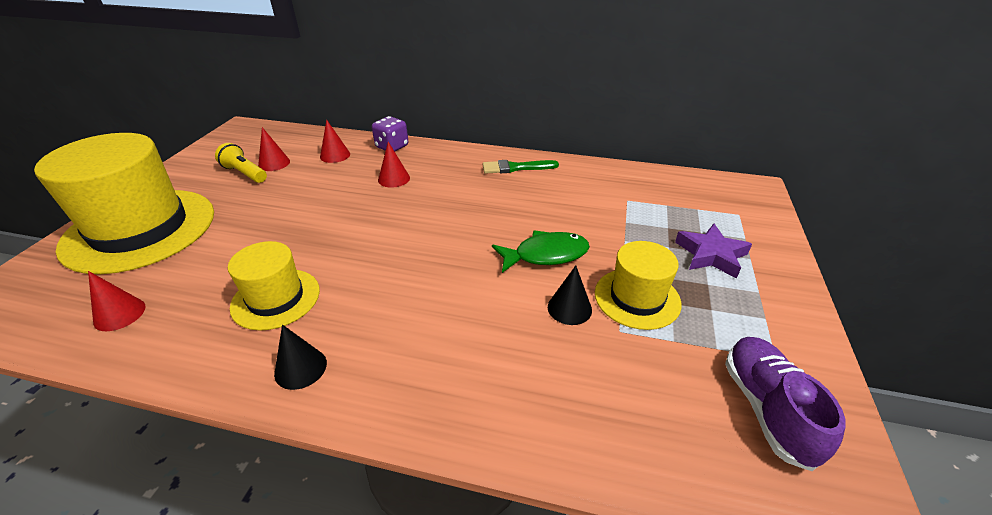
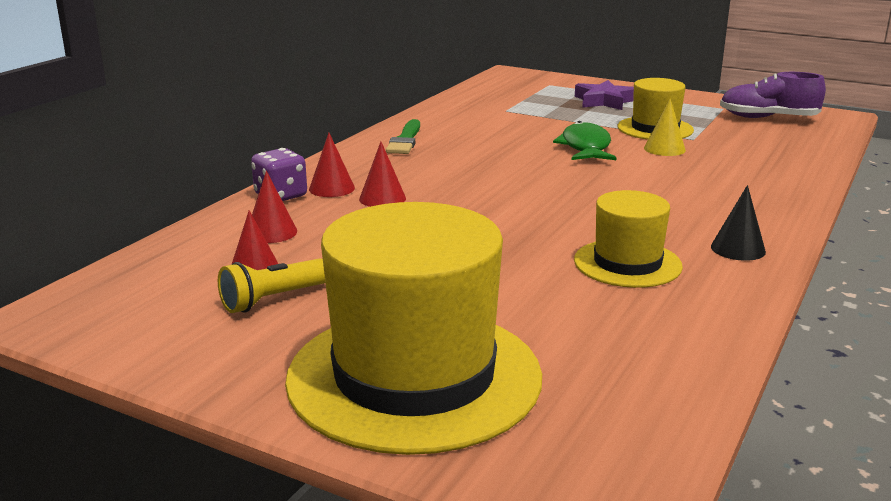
camera: 75 degrees left, 15 degrees down
red cone [88,271,146,331] -> red cone moved to [309,133,355,197]
black cone [548,266,592,325] -> yellow cone [644,99,686,156]

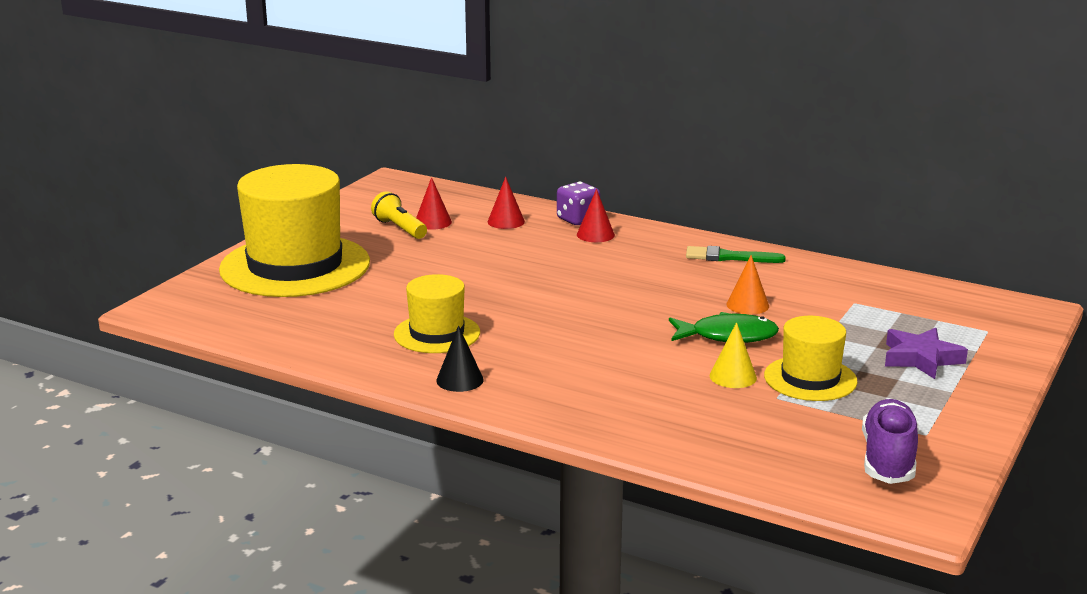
camera: 90 degrees right, 0 degrees up
red cone [359,142,406,207] -> none
none -> orange cone [726,255,769,315]

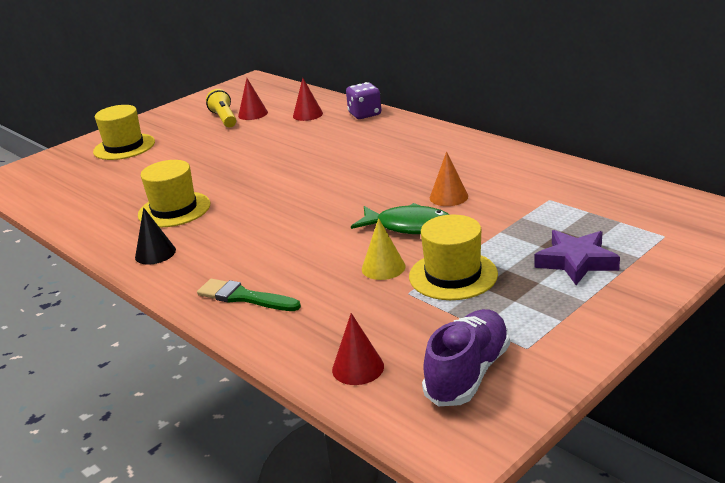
camera: 20 degrees right, 5 degrees up
yellow hat [219,164,370,297] -> yellow hat [93,105,155,160], size x0.53
red cone [577,189,615,242] -> red cone moved to [332,313,384,385]
green brush [686,246,786,263] -> green brush moved to [197,279,301,311]

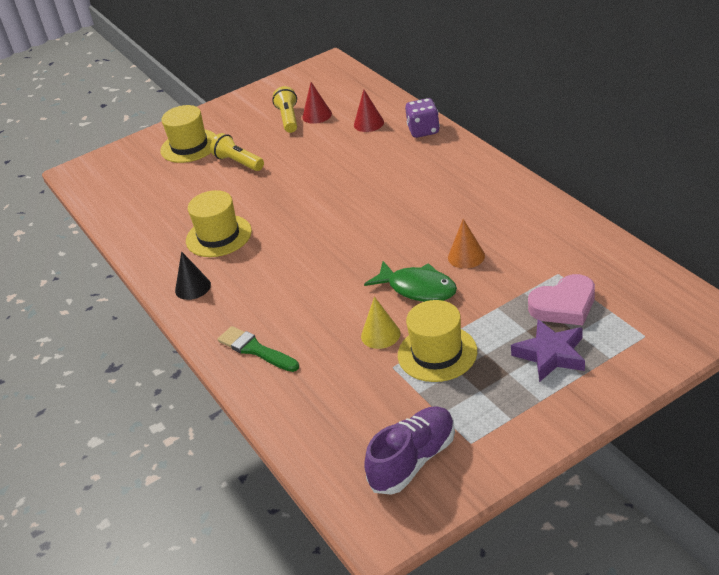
camera: 15 degrees right, 10 degrees up
red cone [332,313,384,385] -> none
none -> yellow flashlight [210,133,264,171]
none -> pink heart [528,274,595,326]

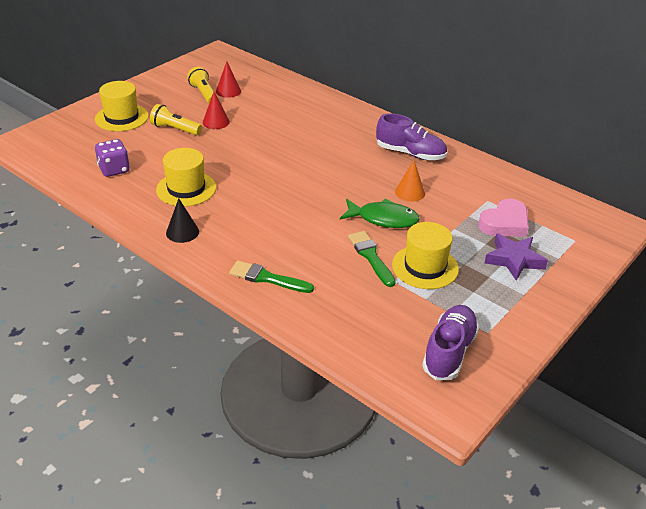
camera: 25 degrees left, 0 degrees up
red cone [354,89,384,132] -> red cone moved to [203,92,230,129]
yellow cone [361,296,400,349] -> green brush [348,231,396,287]
purple dice [405,98,440,138] -> purple dice moved to [95,139,130,177]
none -> purple shoe [376,113,447,160]

